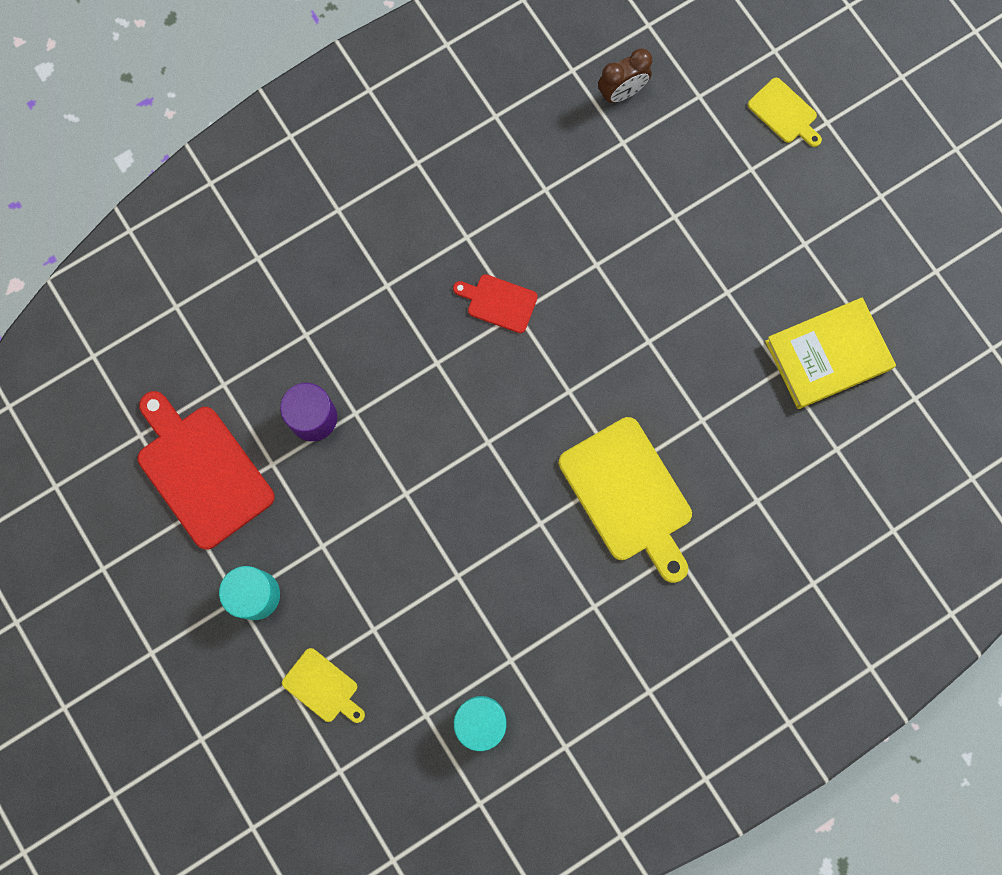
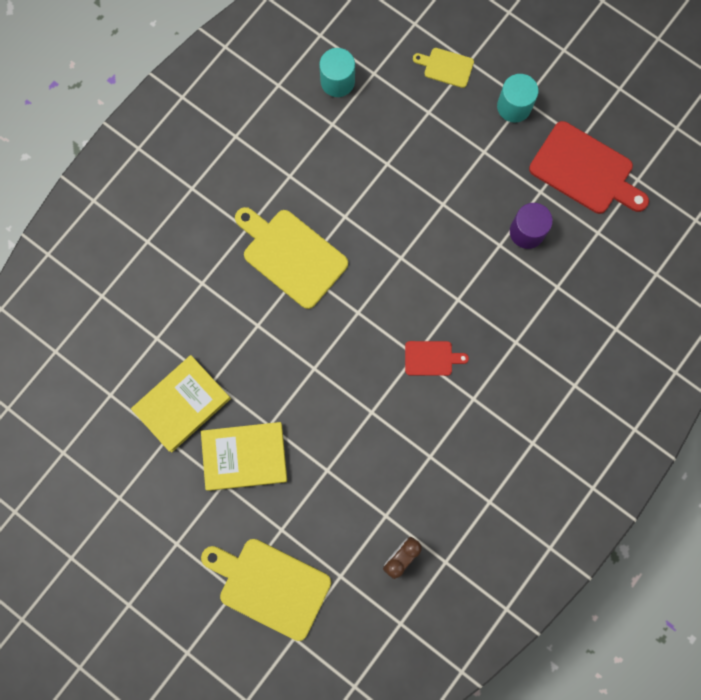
camera: 160 degrees right, 0 degrees up
yellow cutting board [748,78,822,147] -> yellow cutting board [201,539,331,641], size x1.96
none -> yellow book [201,422,287,491]

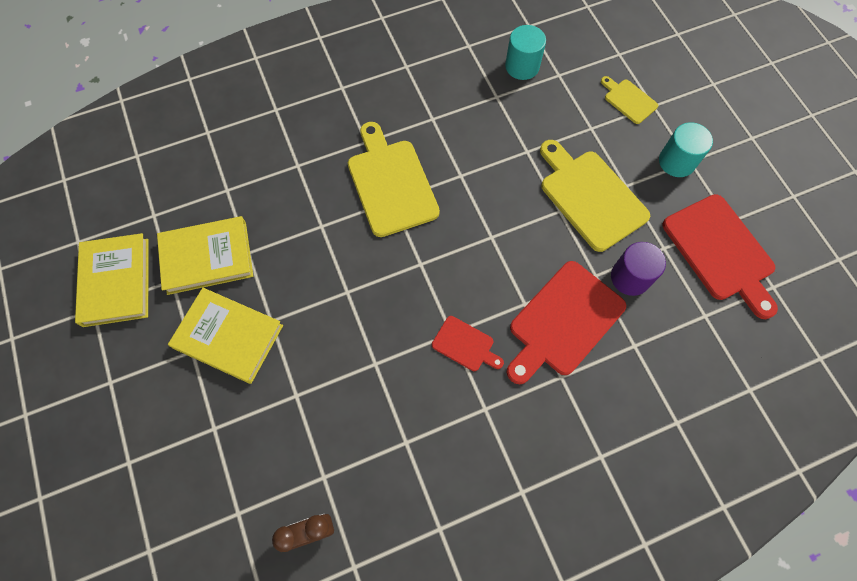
camera: 30 degrees right, 10 degrees down
yellow cutting board [201,539,331,641] -> yellow cutting board moved to [540,140,650,252]
none -> yellow book [75,233,149,327]
none -> red cutting board [507,261,626,384]

